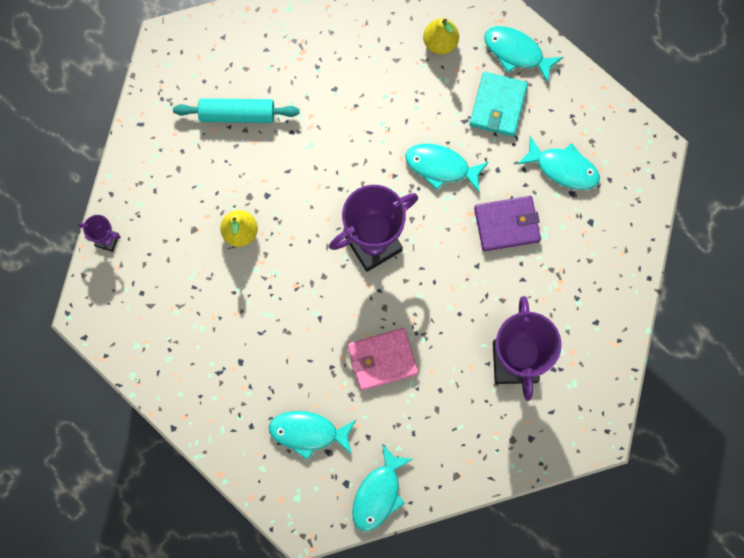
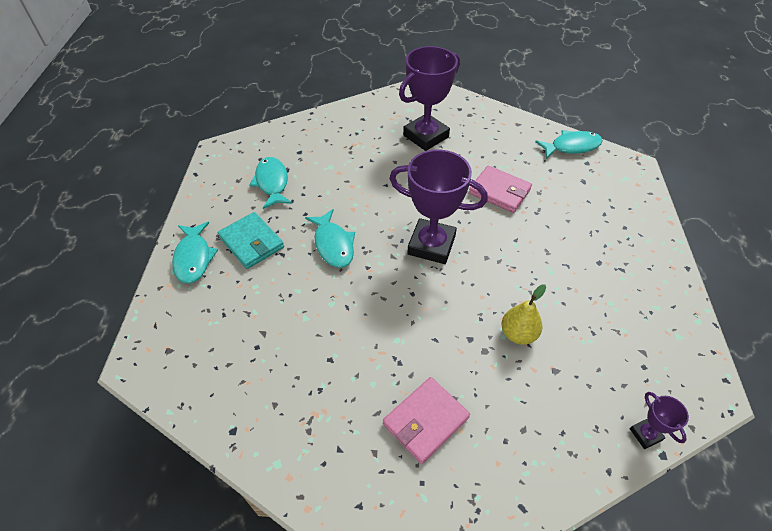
camera: 130 degrees left, 25 degrees down
turquoise rolling pin [173,98,300,123] -> pink wallet [383,377,470,464]
turquoise fish [269,411,356,460] -> none
yellow pear [423,18,459,54] -> none
turquoise wallet [470,72,528,137] -> turquoise wallet turned 75 degrees clockwise [218,212,284,269]
purple wallet [474,196,541,251] -> none

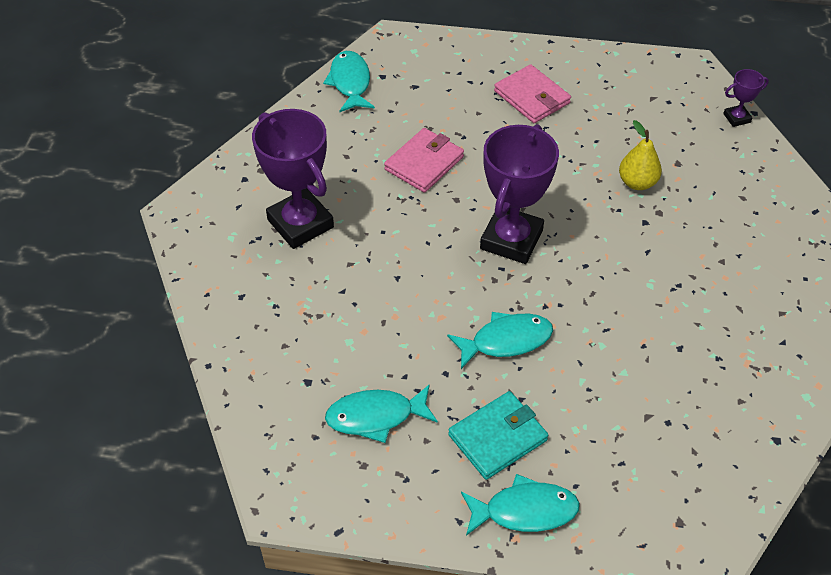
camera: 85 degrees left, 0 degrees up
pink wallet [383,377,470,464] -> pink wallet moved to [494,64,571,123]

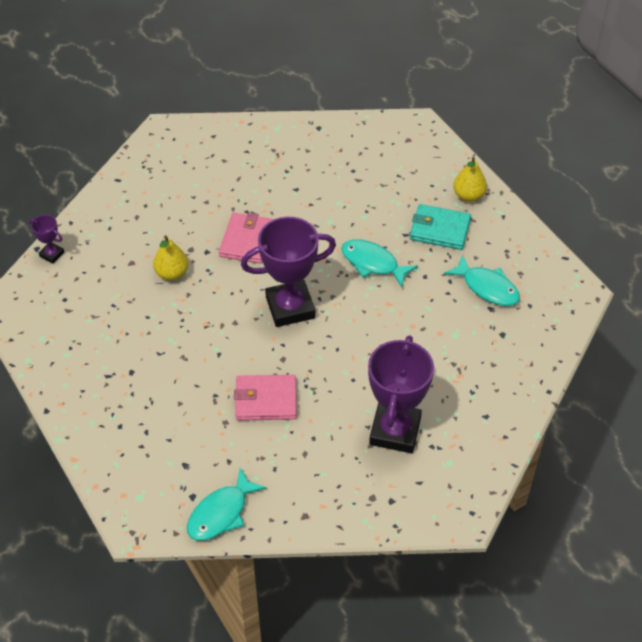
camera: 130 degrees left, 0 degrees up
turquoise fish [461,474,580,536] -> yellow pear [453,157,487,202]
pink wallet [494,64,571,123] -> pink wallet moved to [219,212,274,264]

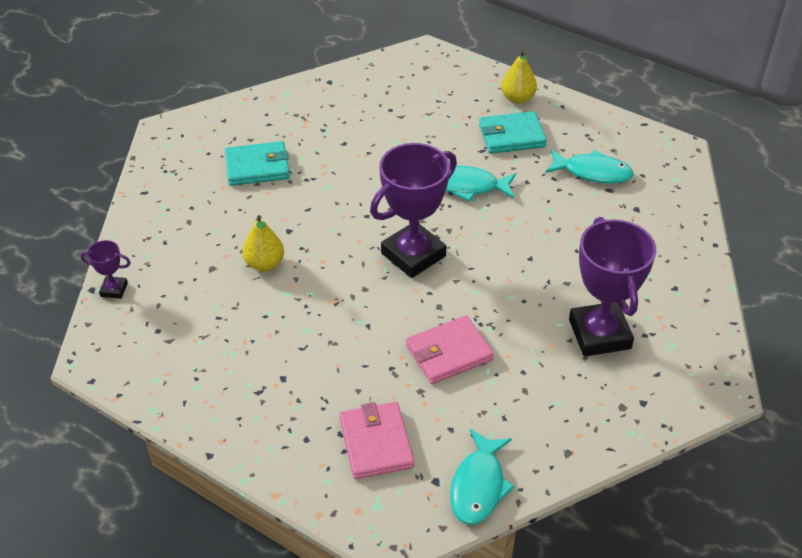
camera: 25 degrees left, 5 degrees down
pink wallet [219,212,274,264] -> pink wallet moved to [339,402,414,479]
none -> turquoise wallet [225,141,290,186]

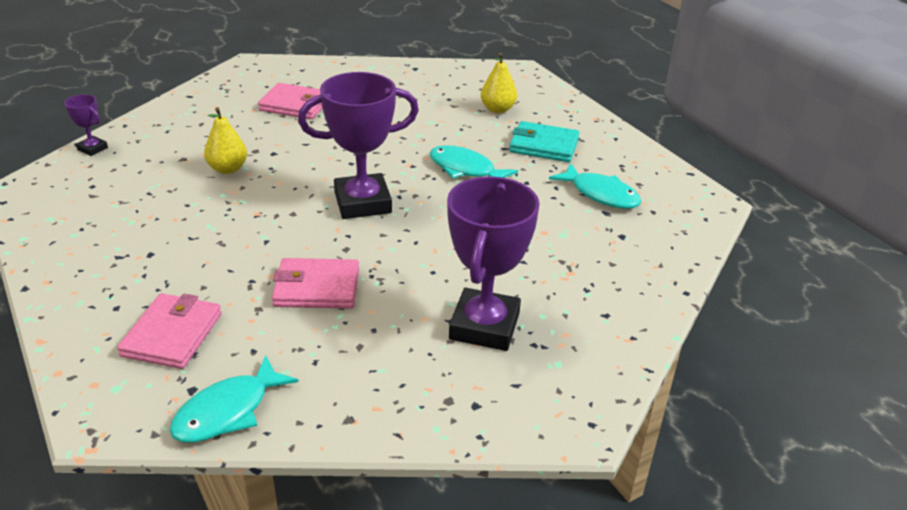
camera: 25 degrees right, 10 degrees down
turquoise wallet [225,141,290,186] -> pink wallet [258,83,322,119]
yellow pear [501,50,537,104] -> yellow pear moved to [481,53,517,113]

